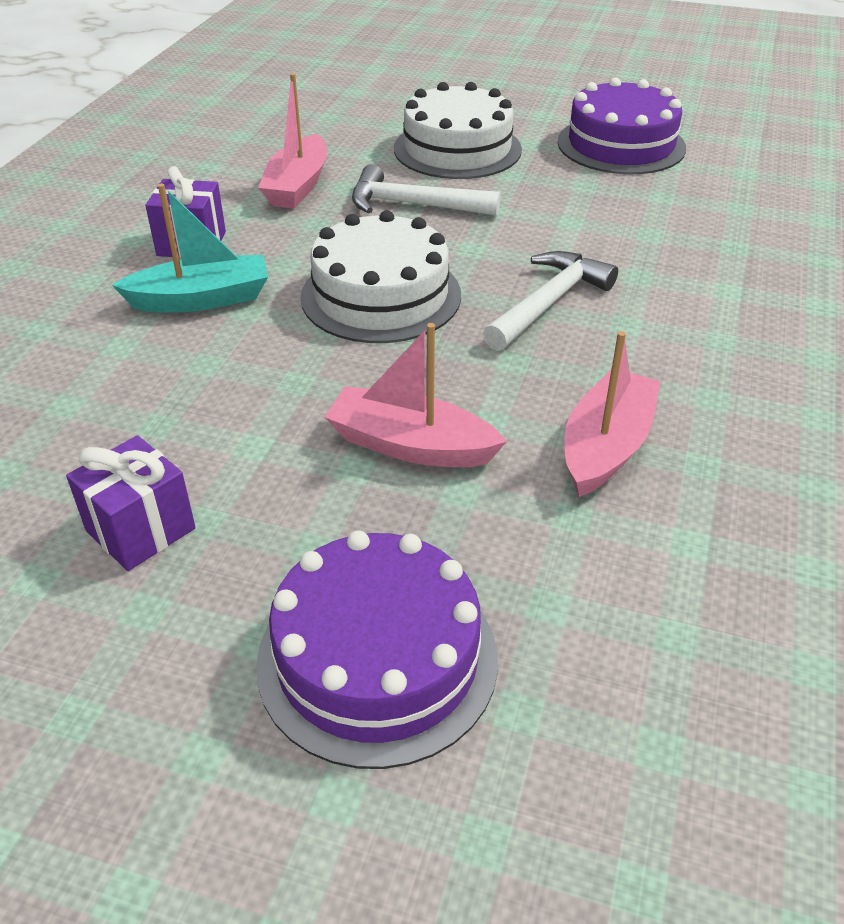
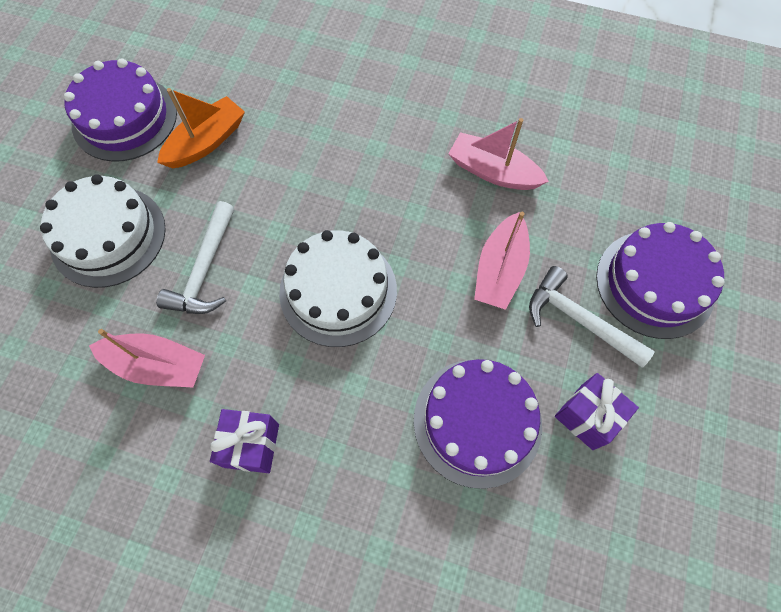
camera: 90 degrees left, 25 degrees up
turquoise boat [112,184,268,313] -> none
white hammer [483,251,618,351] -> white hammer moved to [529,266,655,367]
none -> orange boat [157,88,245,168]
none -> purple cake [414,359,542,489]

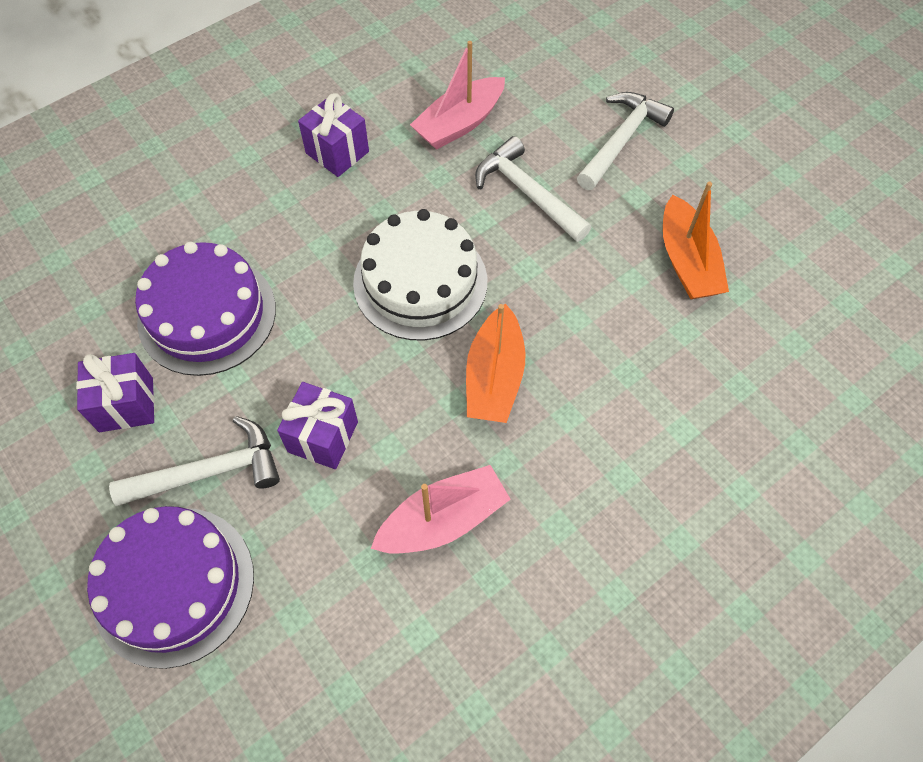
camera: 125 degrees right, 5 degrees down
white cake [40,174,166,288] -> white hammer [577,92,674,190]
purple cake [64,58,177,162] -> none
pink boat [474,212,530,310] -> purple gift [277,382,358,469]
none -> orange boat [466,303,525,423]

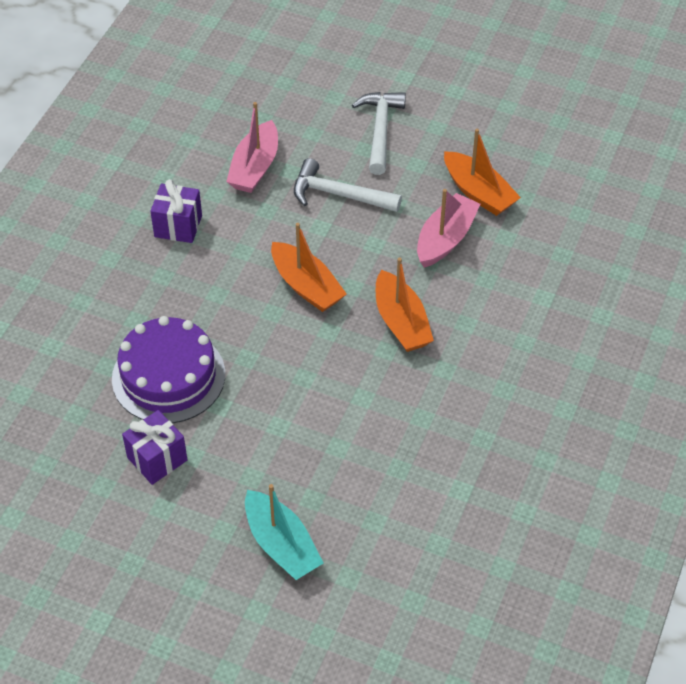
camera: 30 degrees left, 10 degrees down
purple cake [87,506,254,669] -> turquoise boat [245,484,324,580]
white hammer [109,416,280,506] -> none
purple gift [277,382,358,469] -> none
white cake [353,209,487,340] -> orange boat [271,223,347,312]
pink boat [371,465,511,553] -> pink boat moved to [417,189,481,268]

